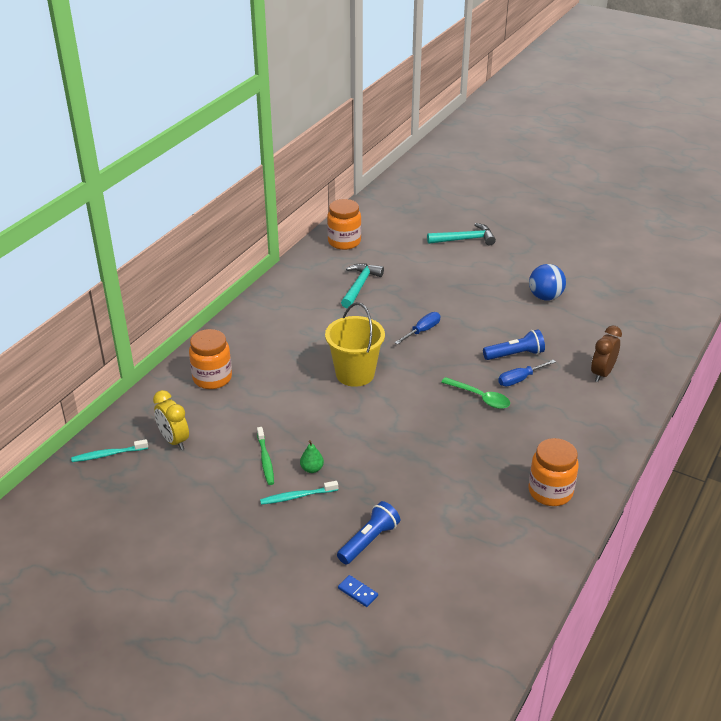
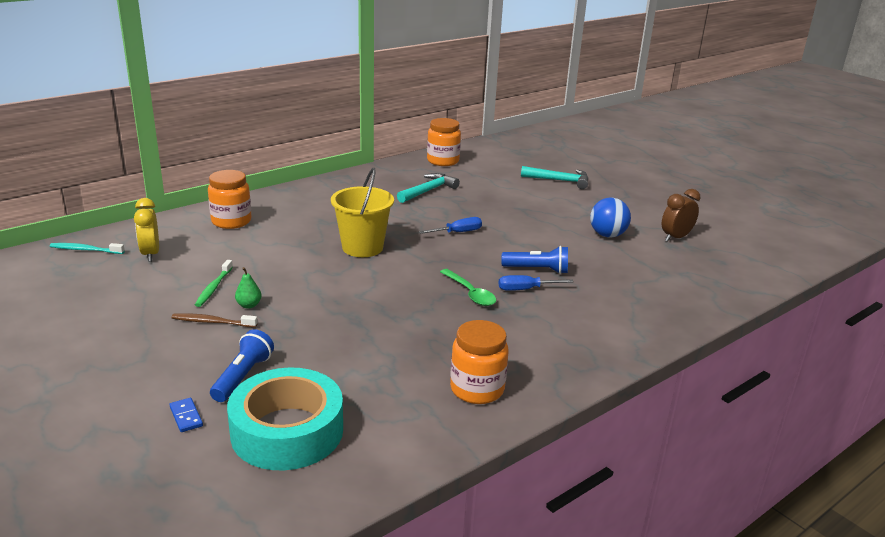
camera: 20 degrees right, 10 degrees down
turquoise toothbrush [260,481,338,505] -> brown toothbrush [172,313,258,328]
blue flashlight [337,501,400,565] -> blue flashlight turned 45 degrees counterclockwise [210,329,274,402]
brown clock [591,325,622,382] -> brown clock moved to [662,189,700,242]
none -> turquoise tape [227,368,343,470]

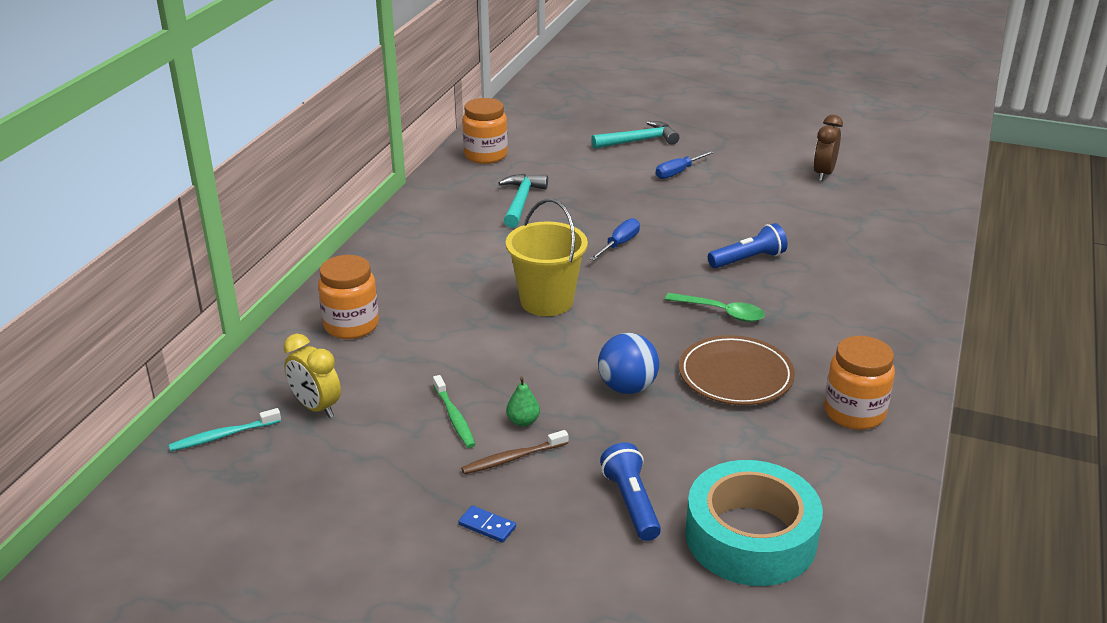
camera: 30 degrees left, 5 degrees up
blue domino [170,398,203,432] -> blue domino moved to [458,505,516,543]
blue screwdriver [498,275,574,291] -> blue screwdriver moved to [656,151,714,179]
blue ball [590,198,631,237] -> blue ball moved to [598,333,659,394]
none -> brown plate [679,335,795,405]

